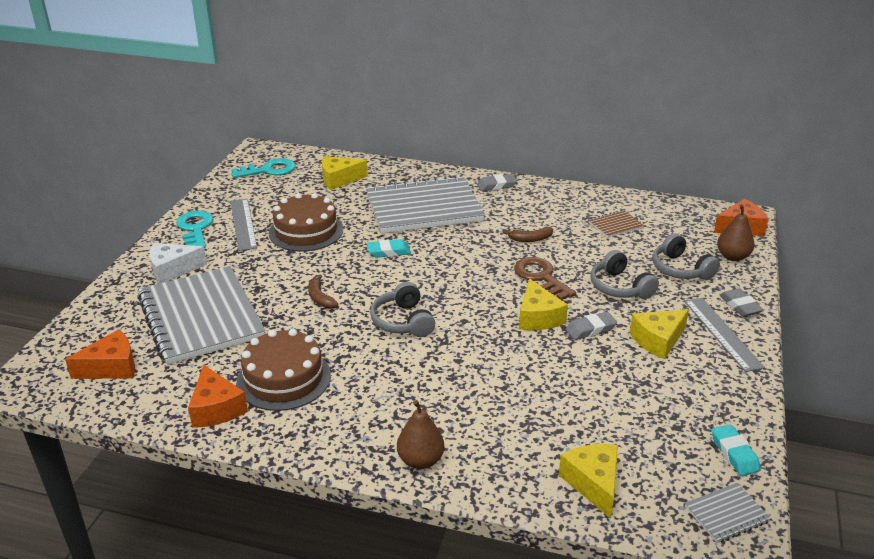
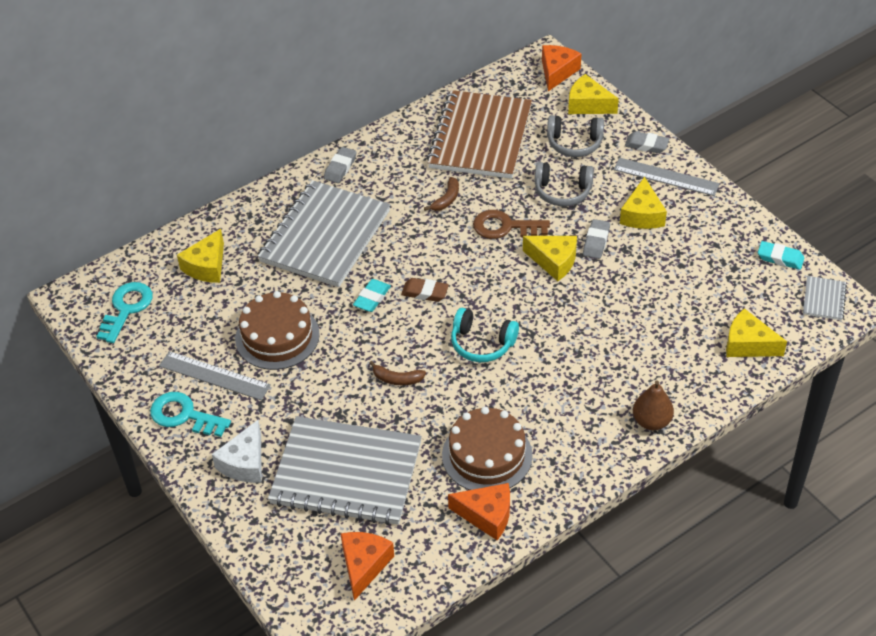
camera: 50 degrees left, 15 degrees up
grey headphones [370,282,435,337] -> turquoise headphones [451,308,519,362]
brown notebook [589,210,644,238] -> brown notebook [427,90,532,179], size x2.45
brown pear [717,204,754,261] -> yellow cheese [568,74,619,114]
none -> brown eraser [401,278,449,302]

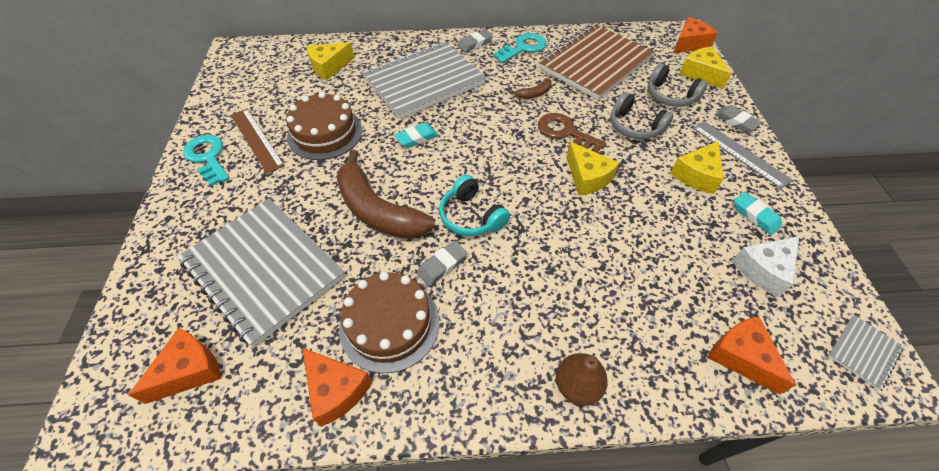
camera: 30 degrees right, 5 degrees up
turquoise key [96,282,153,343] -> turquoise key moved to [493,33,546,63]
grey ruler [159,351,271,400] -> brown ruler [231,109,285,174]
white cheese [212,420,262,483] -> white cheese moved to [732,236,799,297]
brown banana [369,361,426,385] -> brown banana [336,150,435,239], size x2.35
brown eraser [401,278,449,302] -> none
grey eraser [583,219,610,259] -> grey eraser moved to [417,241,467,286]
yellow cheese [726,308,787,357] -> orange cheese [707,316,796,394]
turquoise eraser [758,241,804,270] -> turquoise eraser moved to [734,192,782,235]

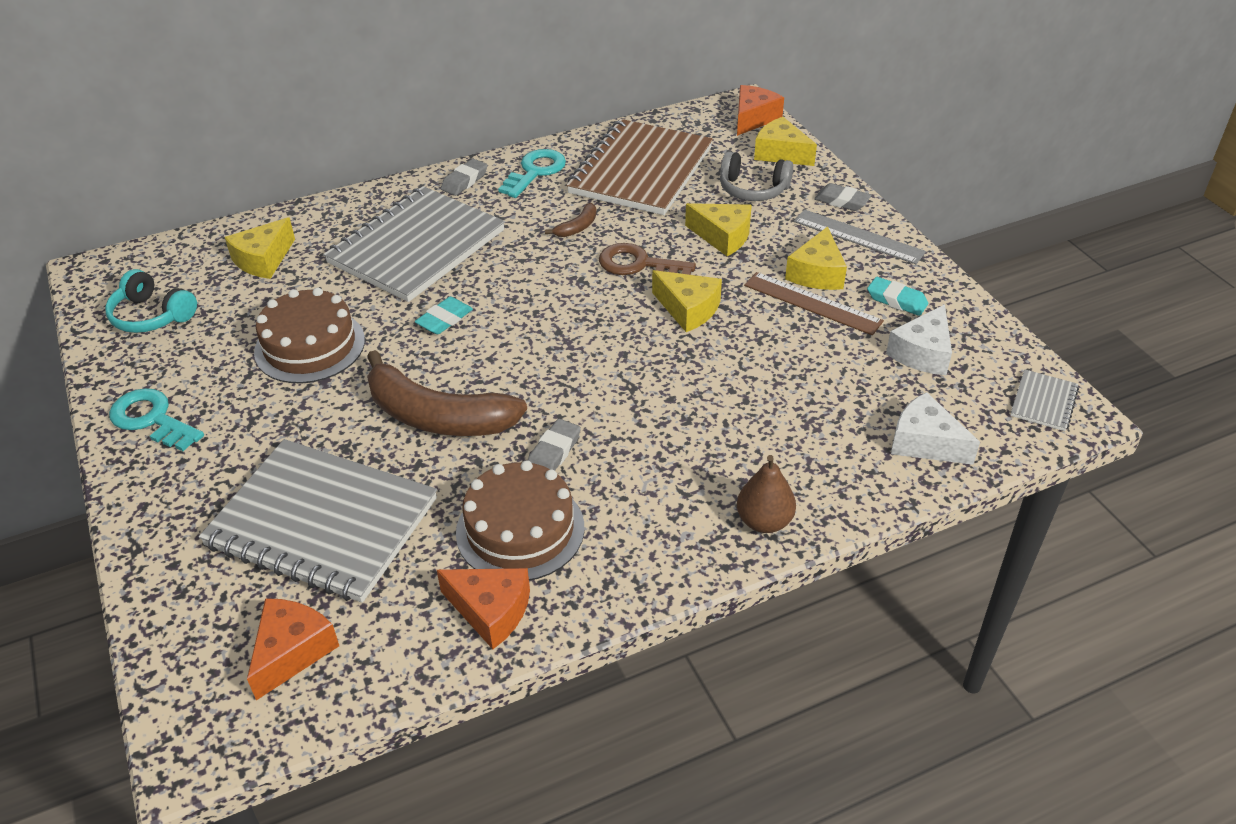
camera: 20 degrees left, 10 degrees down
brown ruler [231,109,285,174] -> brown ruler moved to [744,272,884,335]
turquoise headphones [439,175,510,236] -> turquoise headphones moved to [105,269,197,333]
grey headphones [610,92,674,140] -> yellow cheese [685,203,752,256]
orange cheese [707,316,796,394] -> white cheese [891,392,980,465]

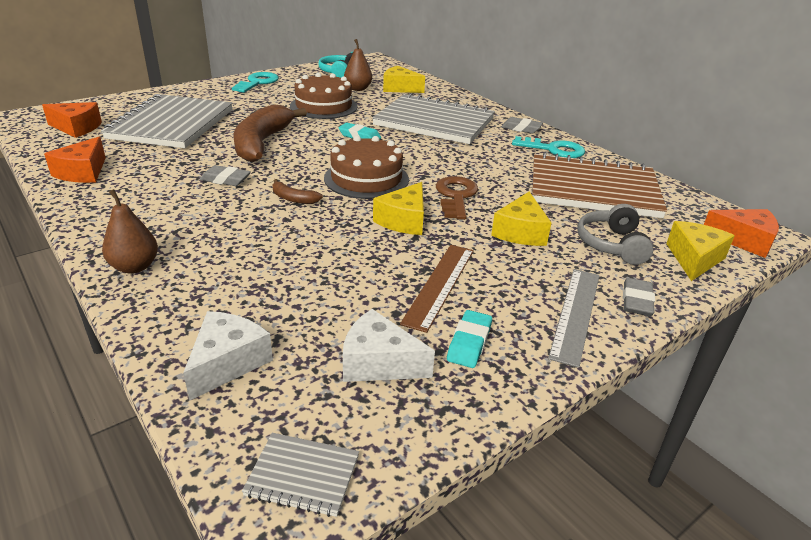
camera: 75 degrees right, 10 degrees down
brown cake [456,460,584,581] -> brown cake moved to [324,136,409,199]
brown banana [545,203,597,237] -> brown banana moved to [272,179,323,204]
yellow cheese [785,226,847,290] -> none
none -> brown pear [344,39,372,91]

